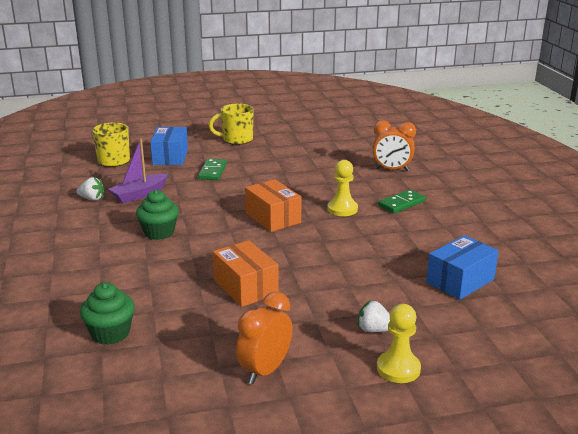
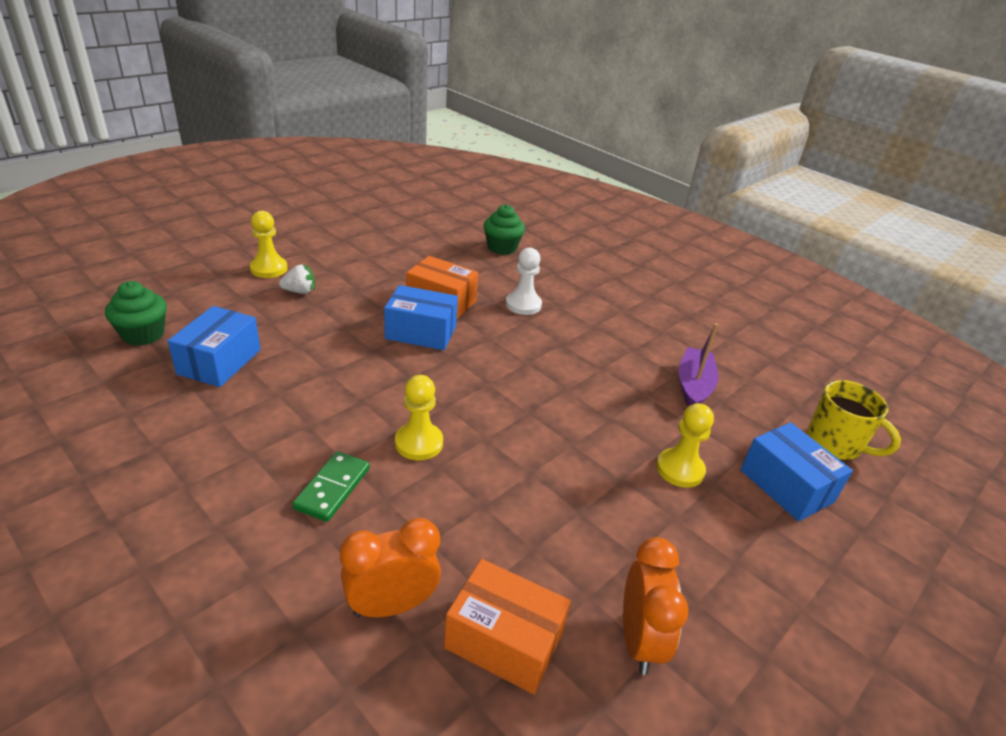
camera: 145 degrees right, 10 degrees up
white strawberry [77,177,105,201] -> none
green cupcake [136,190,179,240] -> green cupcake moved to [105,281,167,346]
green domino [198,159,227,180] -> yellow pawn [656,403,714,488]
yellow mug [209,104,254,145] -> none
orange clock [236,292,293,384] -> orange clock moved to [623,537,689,675]
orange box [245,179,301,232] -> orange box moved to [444,559,571,694]
none -> blue box [384,285,458,350]
none -> white pawn [506,248,542,315]

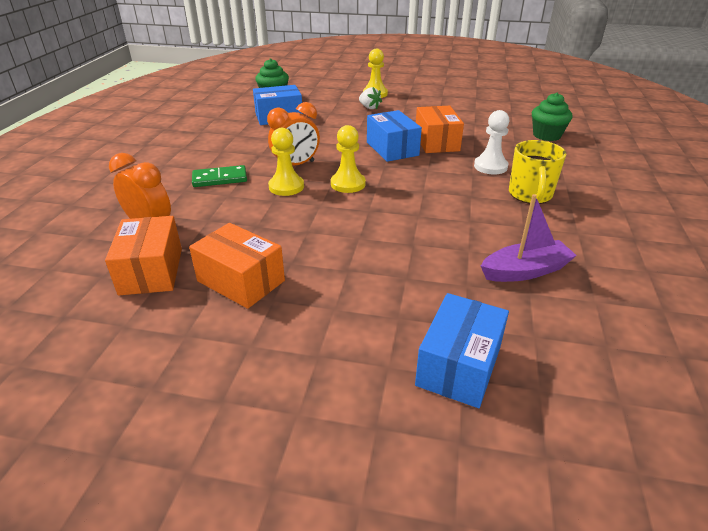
camera: 60 degrees right, 0 degrees up
orange clock [623,537,689,675] -> orange clock moved to [267,102,320,165]
yellow pawn [656,403,714,488] -> yellow pawn moved to [331,125,366,193]
yellow mug [807,380,901,461] -> yellow mug moved to [509,140,566,204]
none -> orange box [189,223,285,309]

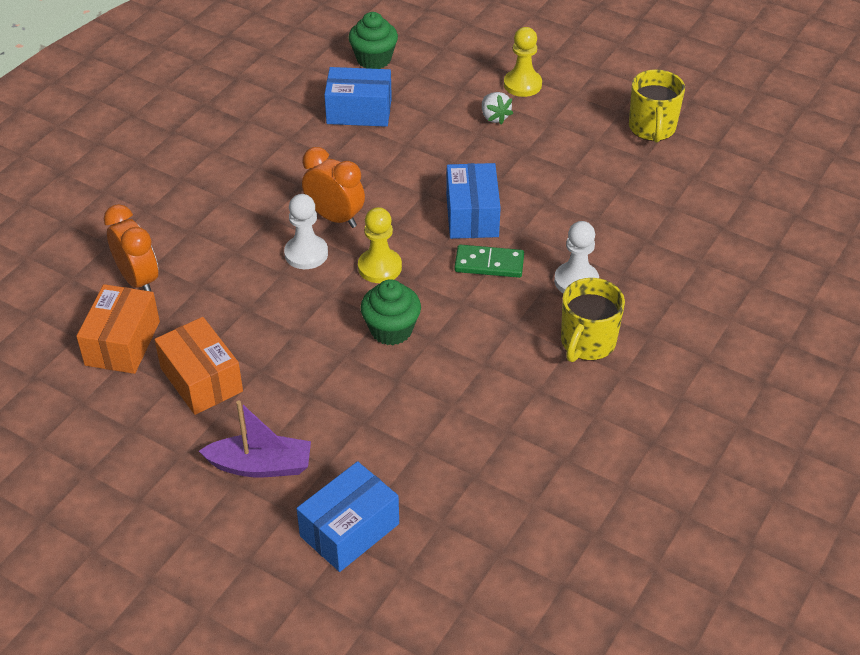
camera: 20 degrees right, 10 degrees up
green domino [192,165,247,187] -> green domino moved to [454,245,524,278]
orange clock [267,102,320,165] -> orange clock turned 135 degrees counterclockwise [302,147,365,228]
yellow pawn [268,128,304,196] -> white pawn [284,194,328,269]
orange box [416,106,464,153] -> none
purple boat [481,194,577,282] -> purple boat moved to [199,401,311,477]
green cupcake [532,92,573,141] -> green cupcake moved to [360,279,421,345]
none -> yellow mug [629,69,685,143]

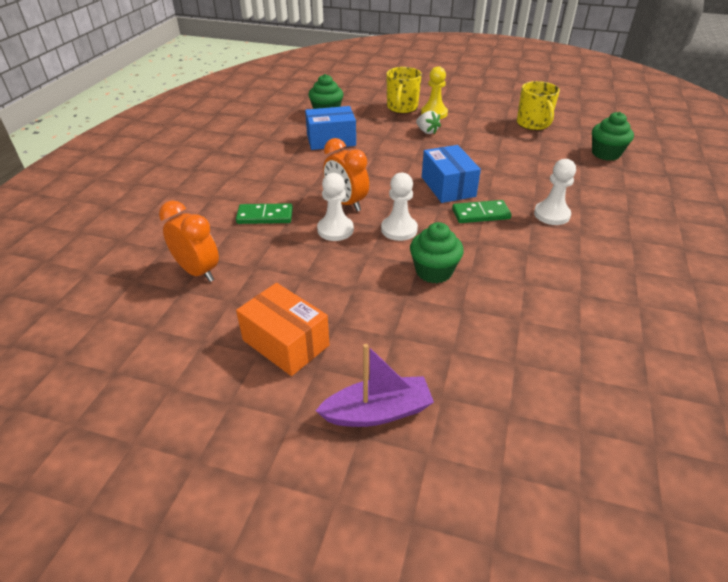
camera: 15 degrees left, 5 degrees down
orange box [76,284,160,374] -> none
blue box [296,461,399,572] -> none
orange clock [302,147,365,228] -> orange clock turned 150 degrees counterclockwise [323,138,369,211]
yellow pawn [358,207,402,283] -> white pawn [381,172,418,241]
yellow mug [561,278,625,362] -> yellow mug moved to [386,67,422,114]
none -> green domino [236,203,293,224]
none -> green cupcake [592,112,634,161]

